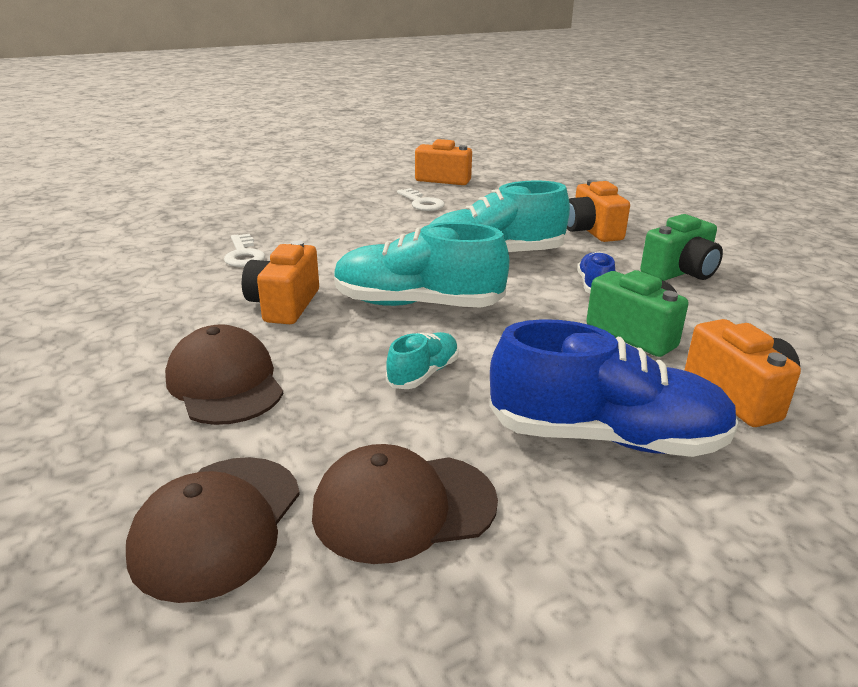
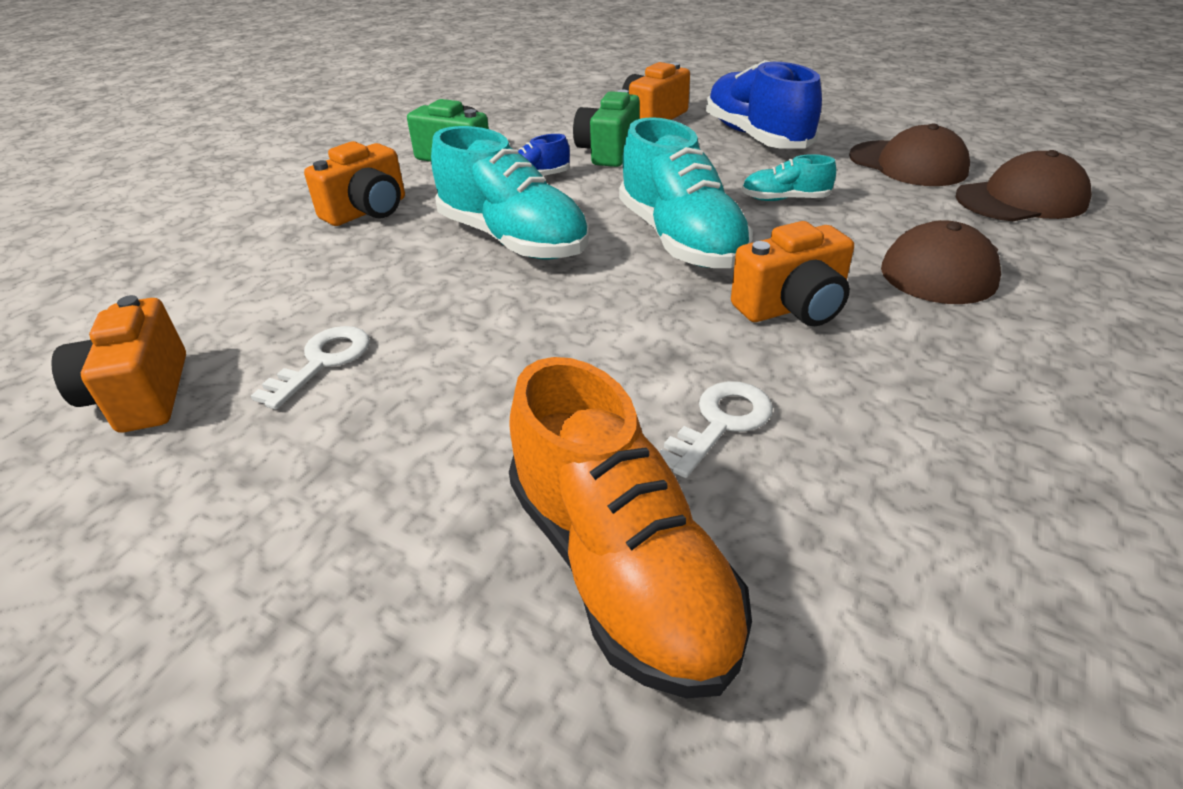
camera: 120 degrees left, 10 degrees up
none -> orange shoe [509,357,752,698]

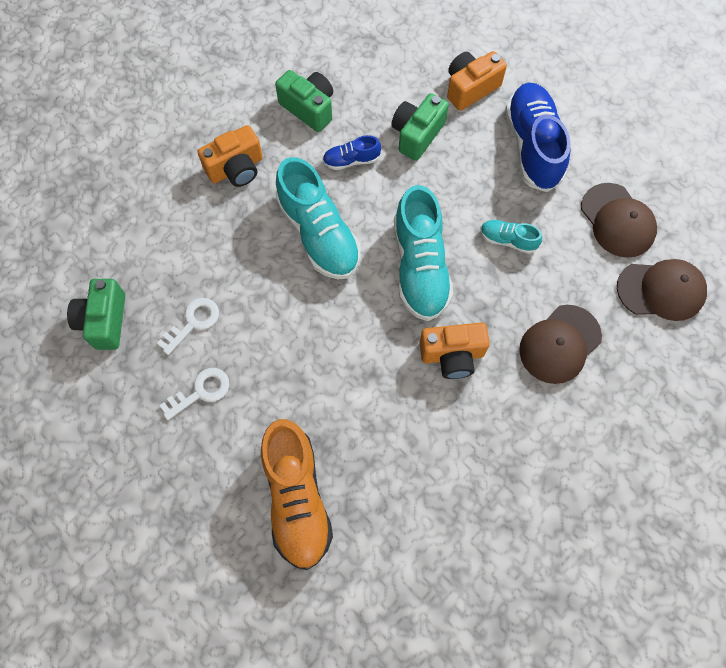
camera: 15 degrees right, 30 degrees up
orange camera [51,295,186,432] -> green camera [67,279,125,350]
white key [659,381,773,478] -> white key moved to [159,368,229,420]

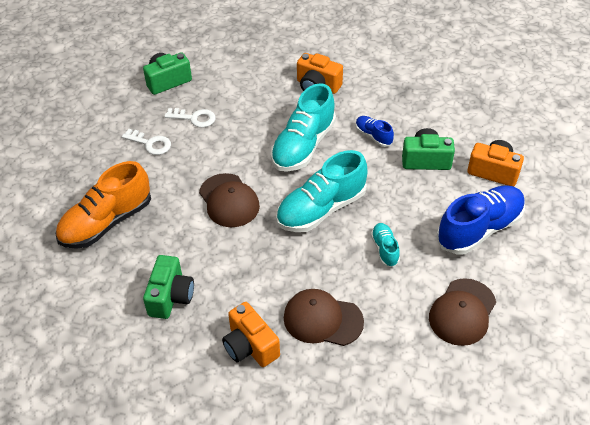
camera: 60 degrees right, 20 degrees down
green camera [275,70,333,132] -> green camera moved to [143,255,194,319]
orange camera [419,322,490,379] -> orange camera moved to [222,302,280,367]
brown cap [617,259,707,321] -> brown cap moved to [199,173,260,227]

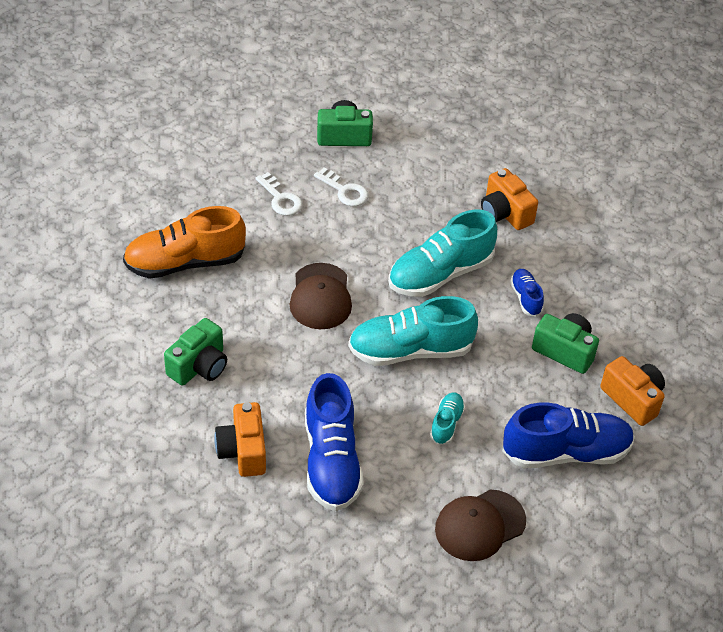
camera: 25 degrees right, 0 degrees up
brown cap [284,289,364,346] -> blue shoe [305,373,364,511]

